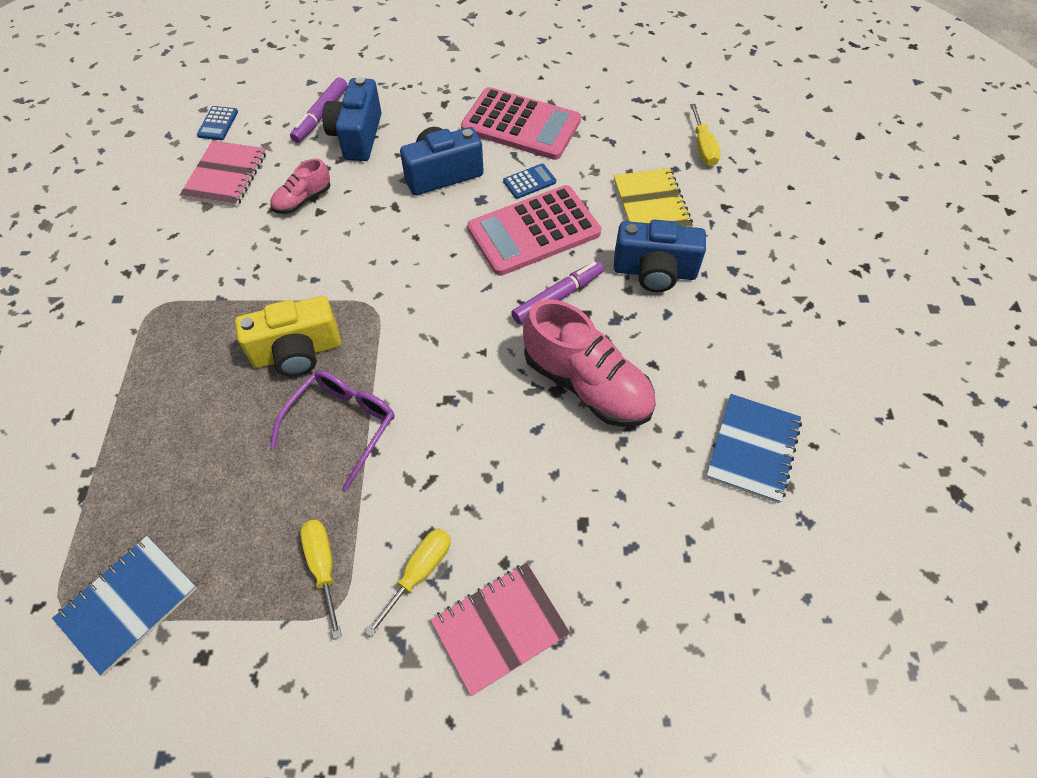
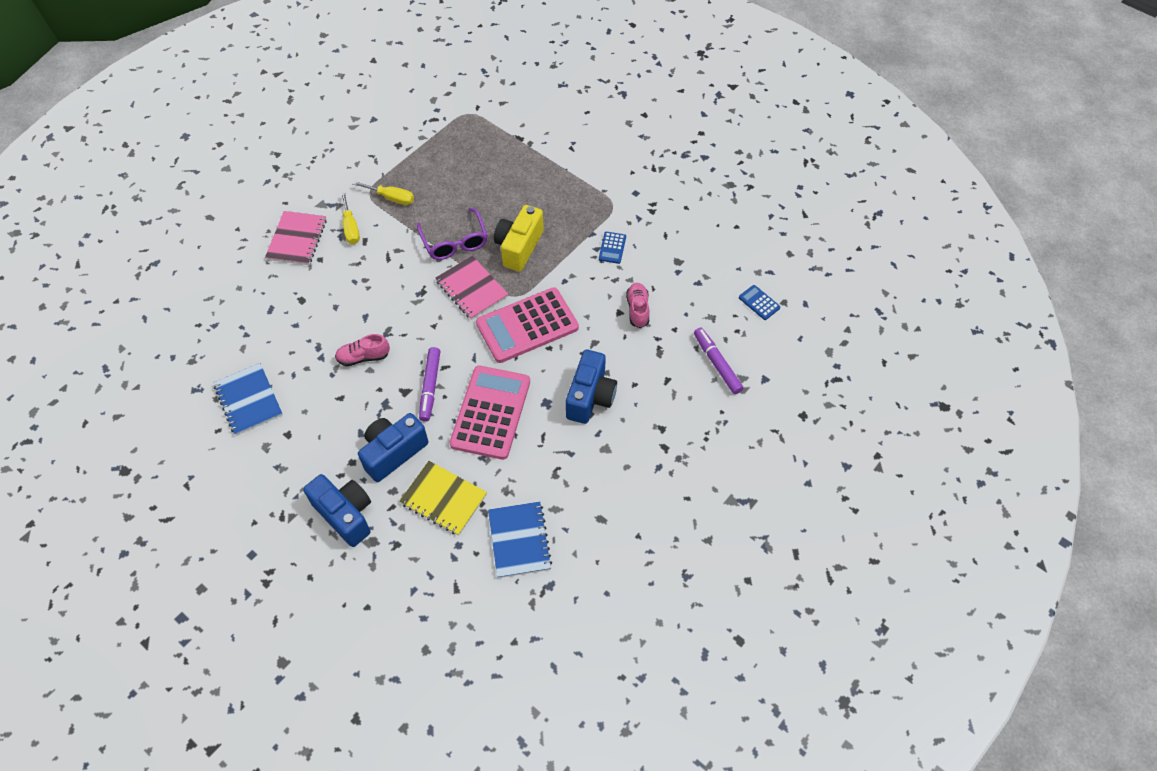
camera: 130 degrees right, 0 degrees up
blue notebook [52,536,197,675] -> blue notebook moved to [488,501,552,578]
pink notebook [180,141,266,207] -> pink notebook moved to [435,255,509,320]
blue camera [322,77,382,161] -> blue camera moved to [303,474,371,547]
pink calculator [461,87,581,160] -> pink calculator moved to [476,287,579,363]
blue calculator [503,164,556,199] -> blue calculator moved to [599,232,626,264]
pink shoe [523,299,656,427] -> pink shoe [335,334,390,366], size x0.52
yellow screwdriver [690,104,720,166] -> none

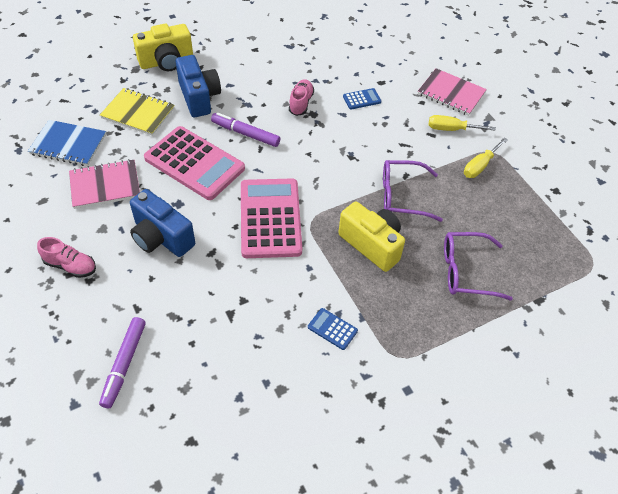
camera: 110 degrees right, 5 degrees down
blue notebook [213,363,283,436] -> none
blue camera [303,474,371,547] -> yellow camera [133,24,193,71]
yellow notebook [399,461,487,536] -> yellow notebook turned 60 degrees clockwise [100,88,175,136]
pink notebook [435,255,509,320] -> pink notebook moved to [69,159,140,209]
pink shoe [626,283,649,328] -> pink shoe moved to [37,237,96,278]
purple marker [694,328,744,394] -> purple marker turned 105 degrees clockwise [99,317,146,408]
blue calculator [739,285,780,320] -> blue calculator moved to [343,88,381,110]
none -> purple glasses [444,232,513,301]

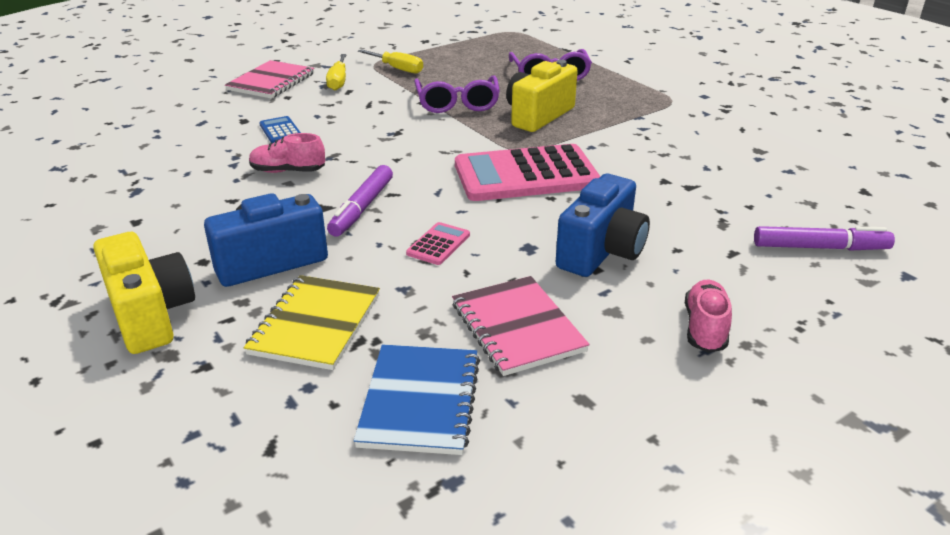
camera: 95 degrees left, 20 degrees down
pink calculator [144,126,245,200] -> pink calculator [406,222,470,265], size x0.42
blue calculator [308,308,358,350] -> none

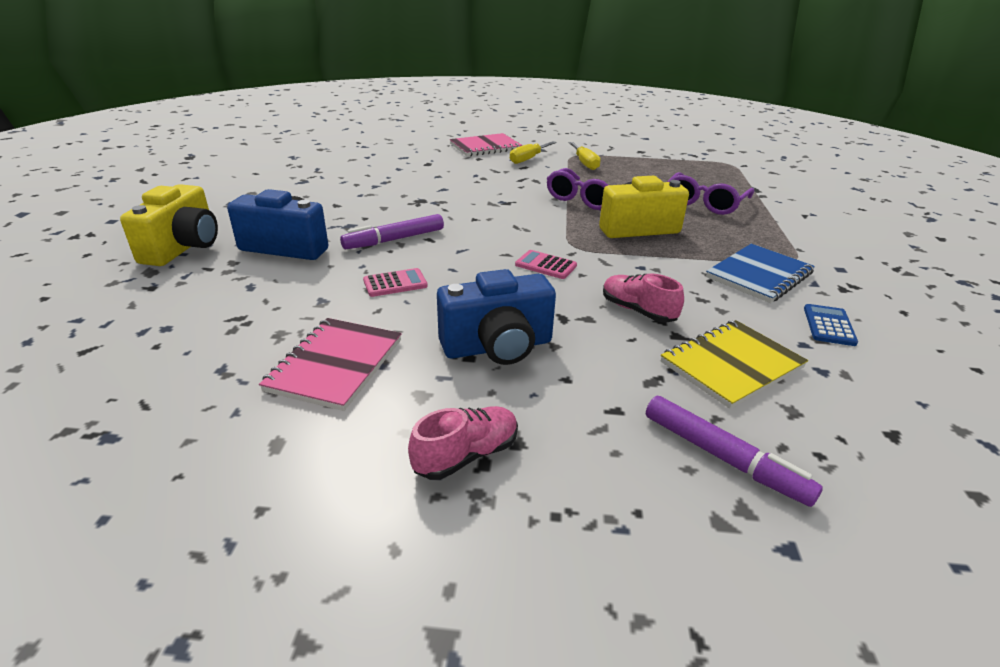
camera: 40 degrees right, 0 degrees up
yellow notebook [244,275,380,370] -> yellow notebook moved to [661,320,808,409]
pink shoe [249,133,325,173] -> pink shoe moved to [603,274,684,323]
blue calculator [259,116,301,143] -> blue calculator moved to [804,304,858,346]
blue notebook [354,345,480,455] -> blue notebook moved to [706,244,815,303]
pink calculator [455,144,601,201] -> pink calculator [515,250,577,279], size x0.42

